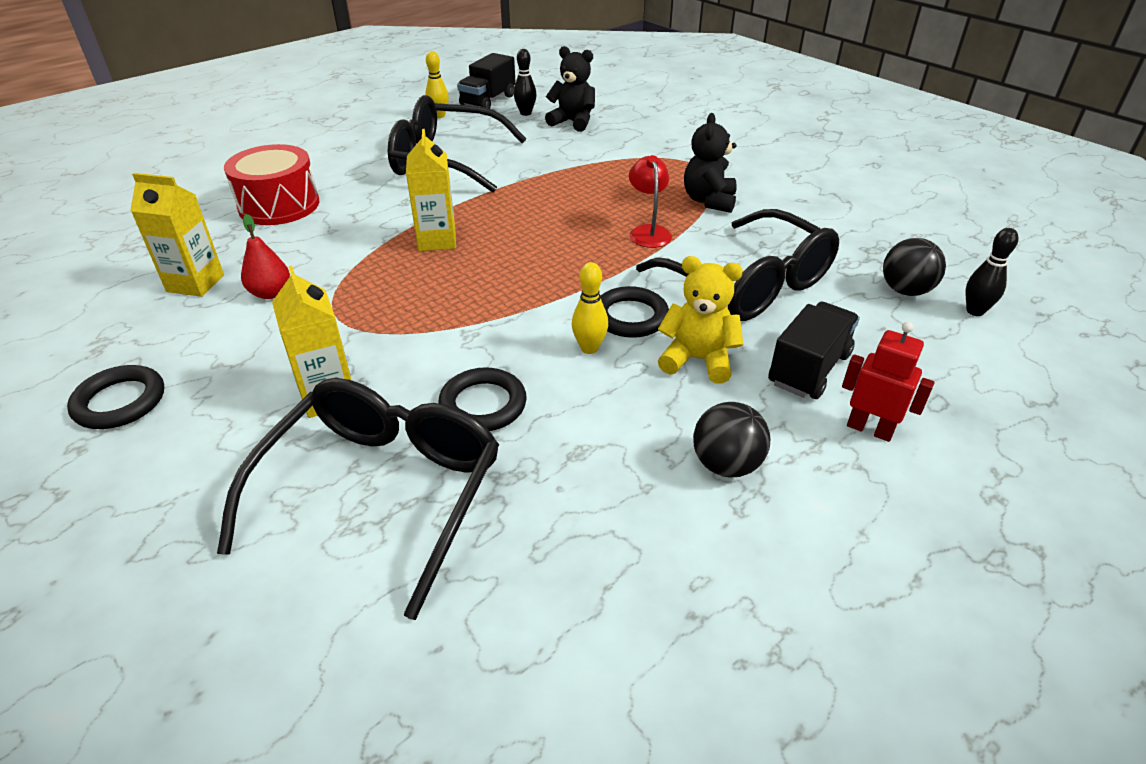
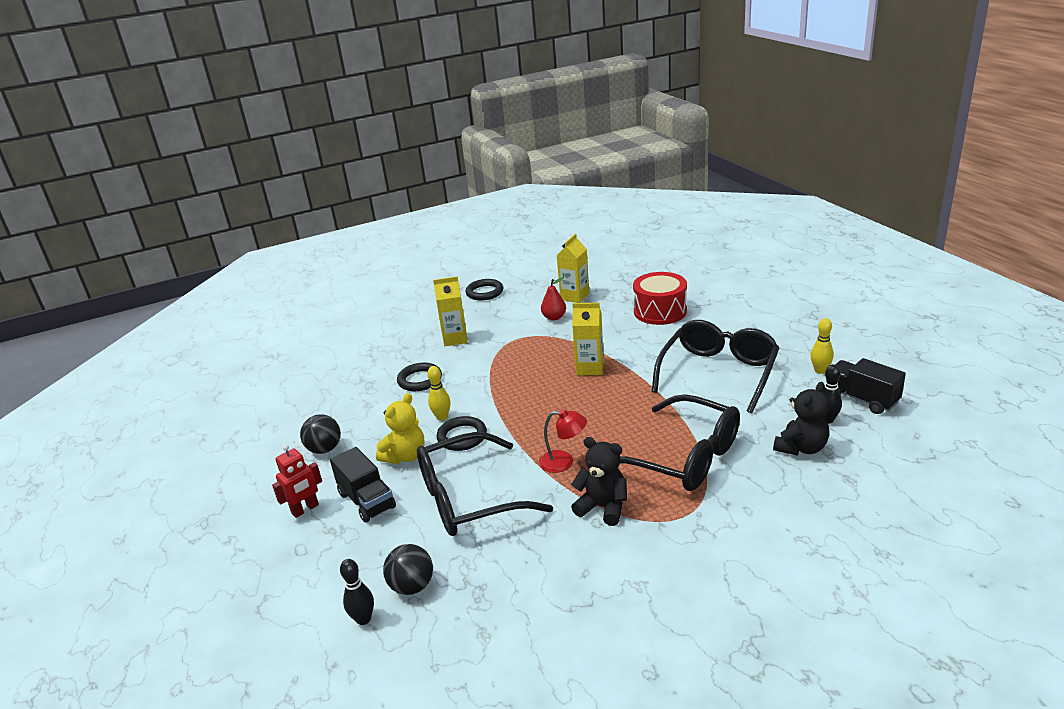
camera: 110 degrees right, 10 degrees down
black glasses [217,378,499,620] -> black glasses moved to [620,394,740,491]

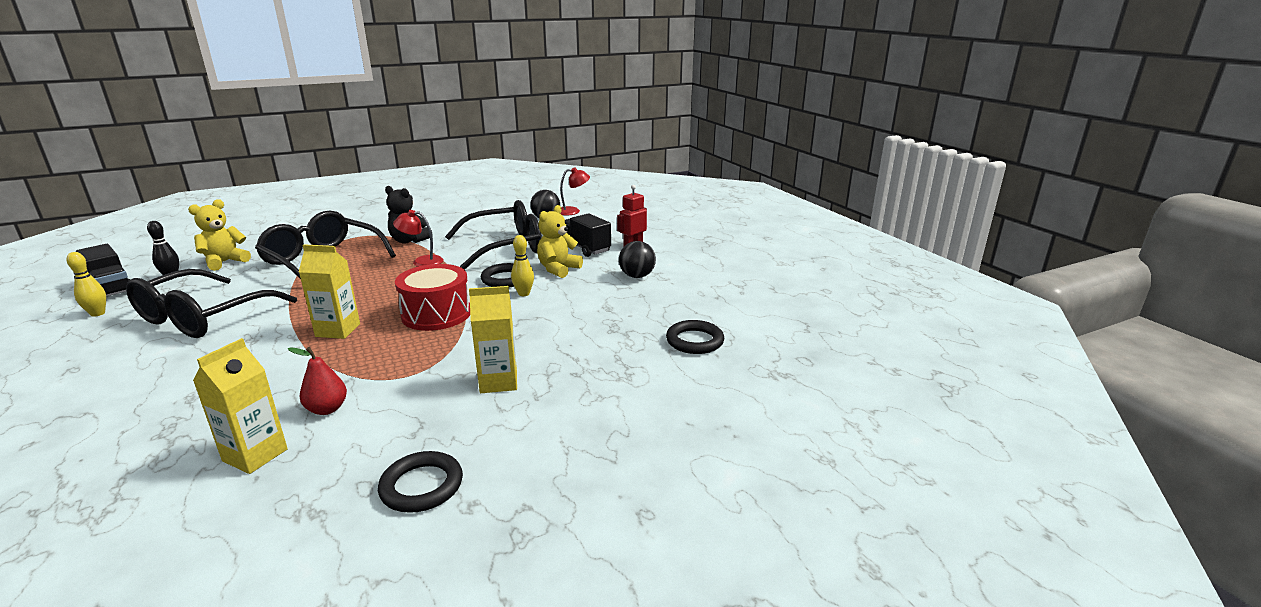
camera: 175 degrees right, 5 degrees down
black bowling pin [340,559,374,625] -> red lamp [560,167,590,216]
black ring [397,363,442,391] -> black ring moved to [666,320,724,354]
red drum [633,272,687,325] -> red drum moved to [395,264,470,331]
black teddy bear [773,382,829,456] -> yellow teddy bear [188,199,251,271]

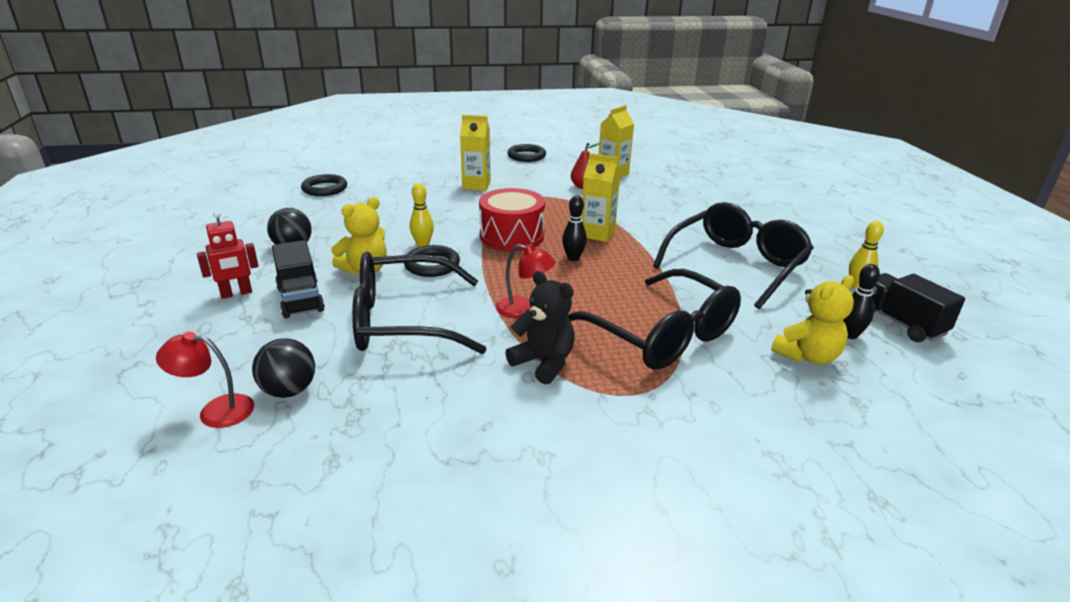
camera: 165 degrees left, 5 degrees up
none -> black bowling pin [562,195,587,261]

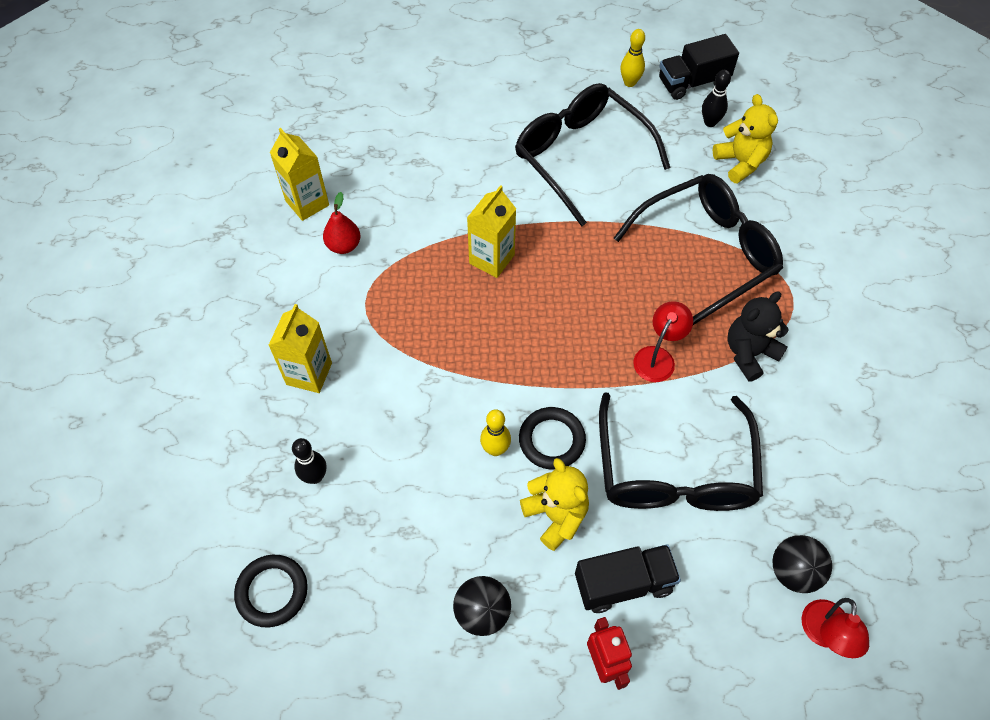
camera: 80 degrees left, 30 degrees up
red drum [479,188,545,251] -> none
black ring [507,144,546,162] -> none
black bowling pin [562,195,587,261] -> black bowling pin moved to [292,438,326,484]

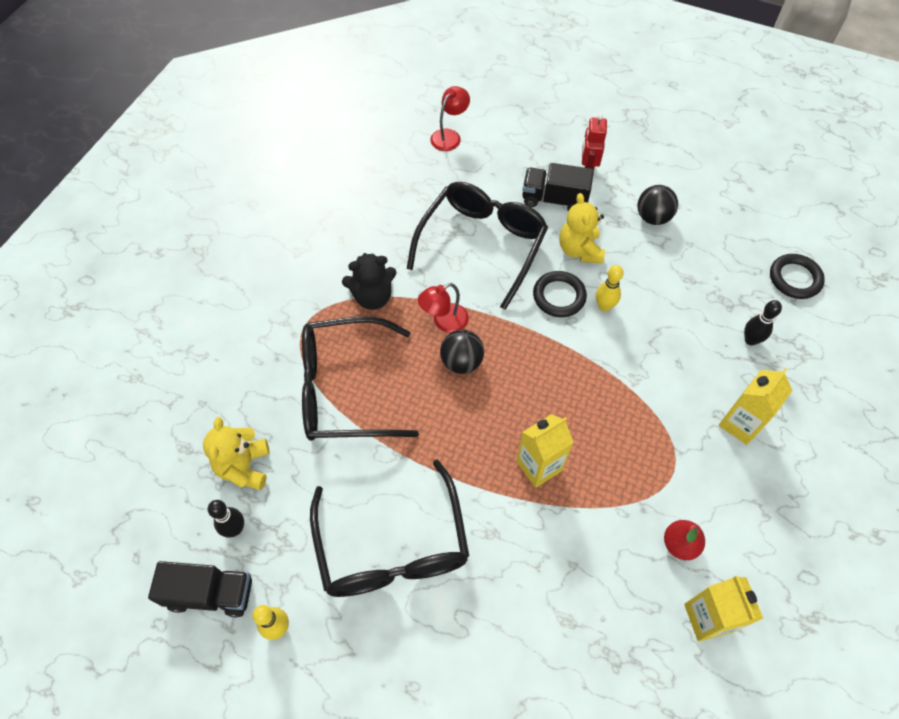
camera: 155 degrees left, 0 degrees up
black ball [772,535,832,593] -> black ball moved to [440,330,484,374]

